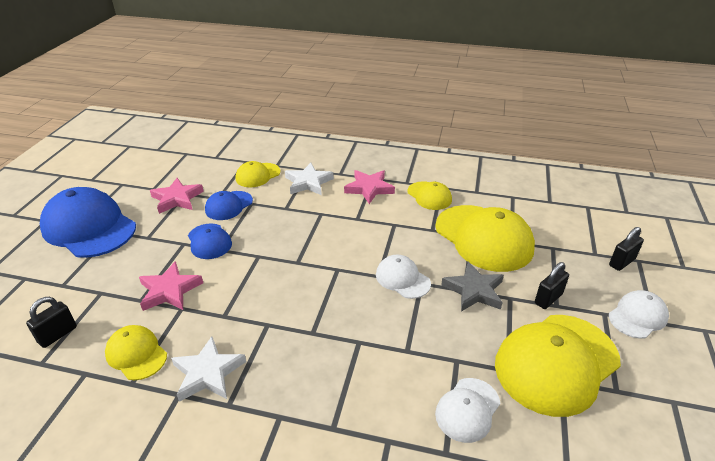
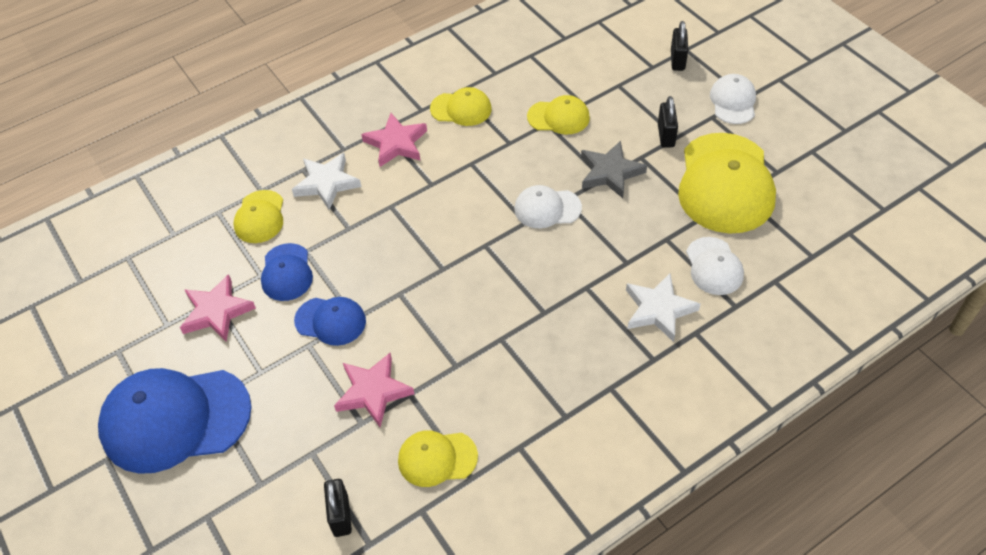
camera: 45 degrees left, 15 degrees up
white star [171,336,246,402] -> white star moved to [626,273,700,342]
yellow cap [435,205,535,272] -> yellow cap [527,95,590,135], size x0.52

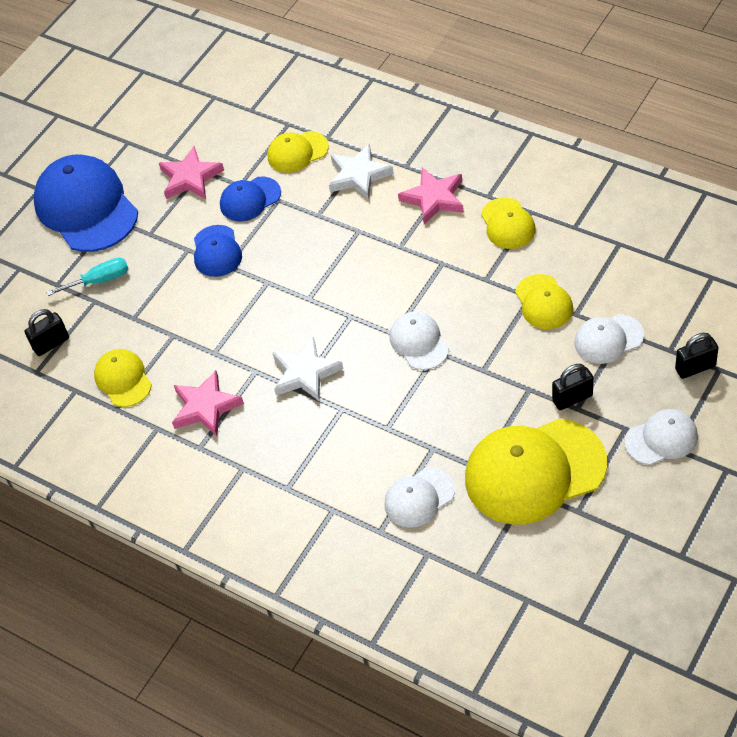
camera: 70 degrees right, 0 degrees up
pink star [334,353,414,427] -> pink star moved to [172,370,244,436]
grey star [581,141,647,198] -> none
white star [626,273,700,342] -> white star moved to [272,336,343,402]
none -> turquoise screwdriver [46,258,128,296]
none -> white cap [574,314,644,364]

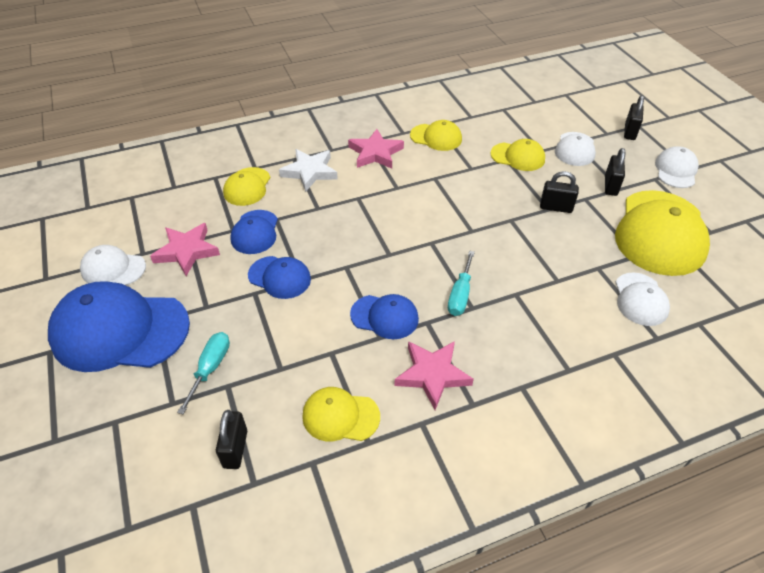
camera: 60 degrees left, 5 degrees down
white star [272,336,343,402] -> turquoise screwdriver [448,251,475,316]
white cap [390,312,449,370] -> white cap moved to [80,245,146,285]
none -> blue cap [350,294,419,339]
none -> black padlock [540,171,579,213]

